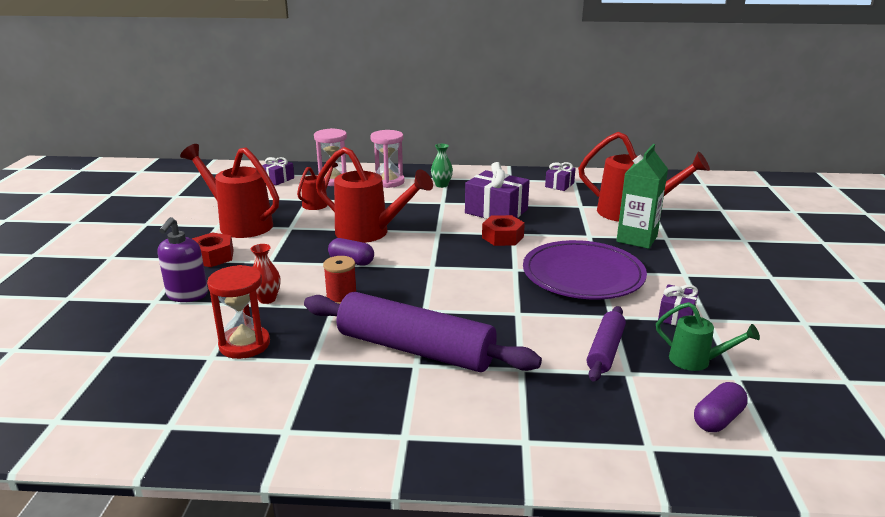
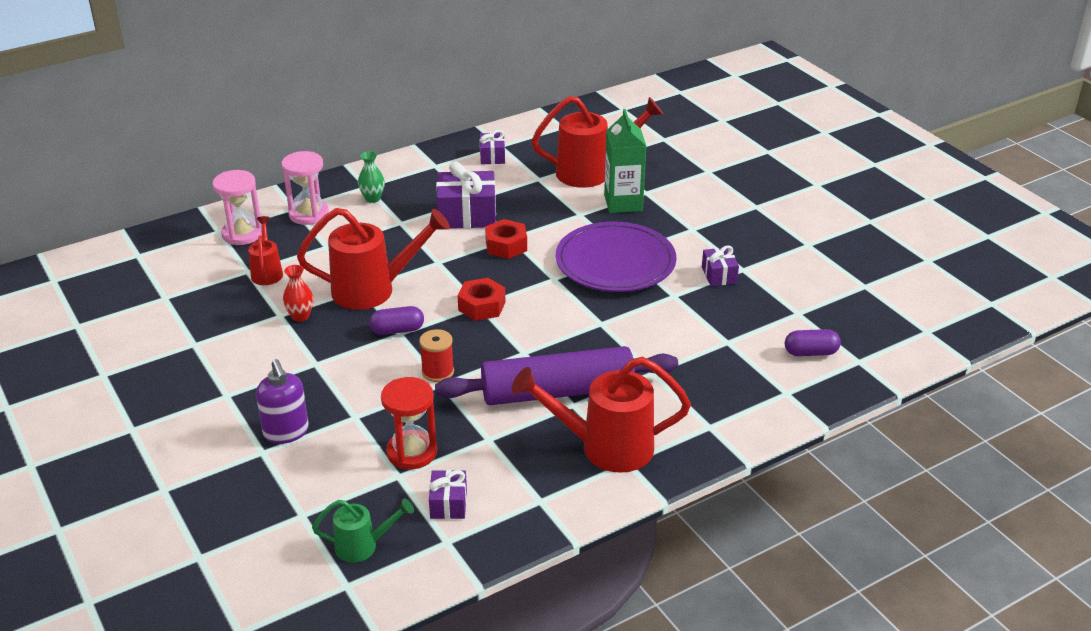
camera: 35 degrees left, 10 degrees up
red watering can [180,144,279,238] -> red watering can moved to [512,357,691,473]
red nut [192,232,234,267] -> red nut moved to [458,278,505,321]
red vase [251,244,281,304] -> red vase moved to [283,265,314,322]
purple gift [262,157,294,185] -> purple gift moved to [429,470,467,519]
purple rolling pin [587,306,626,382] -> none
green watering can [656,302,760,371] -> green watering can moved to [312,498,414,563]
purple capsule [694,382,748,432] -> purple capsule turned 75 degrees clockwise [785,329,841,356]

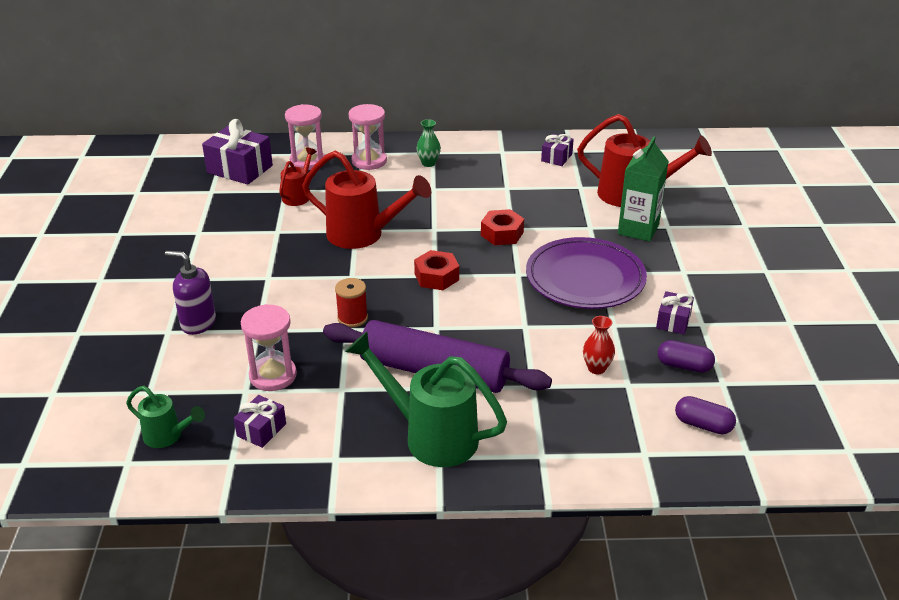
camera: 30 degrees right, 0 degrees up
purple soap dispenser [256,359,309,444] -> purple soap dispenser turned 105 degrees clockwise [165,251,216,335]
red vase [283,265,314,322] -> red vase moved to [583,316,615,374]
purple capsule [369,306,424,335] -> purple capsule moved to [658,340,715,373]
red hourglass [381,377,437,469] -> pink hourglass [241,304,297,391]
purple gift [436,161,496,229] -> purple gift moved to [202,119,273,184]
red watering can [512,357,691,473] -> green watering can [345,332,507,467]

